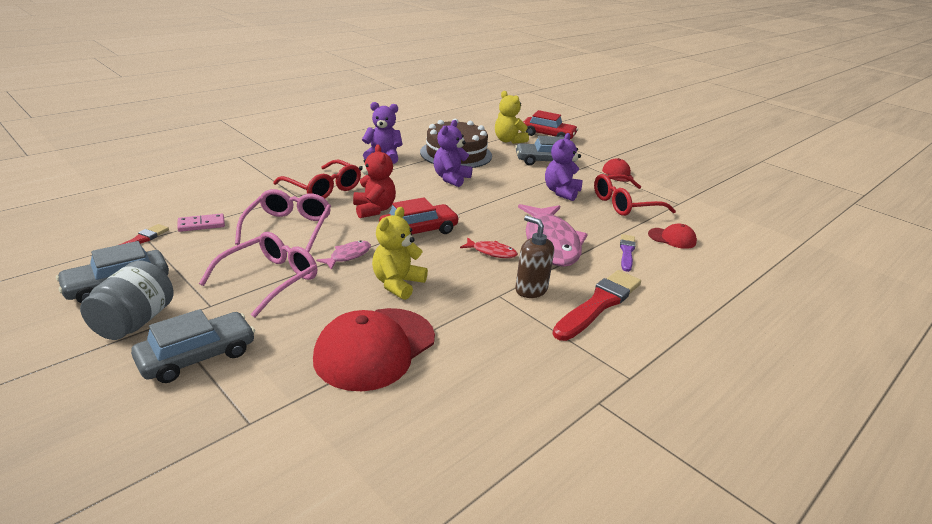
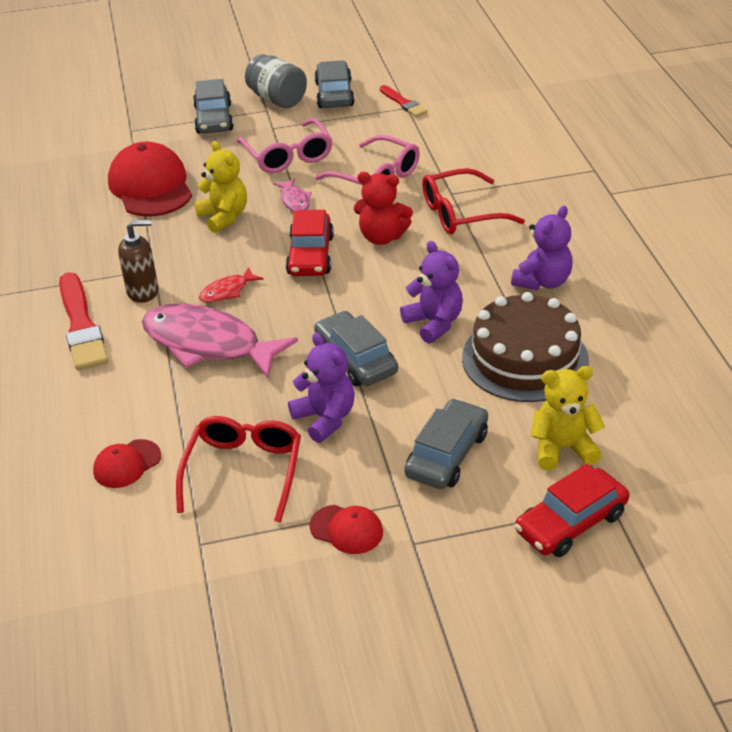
camera: 125 degrees right, 10 degrees up
pink domino [177,213,225,232] -> none
purple brush [620,234,636,272] -> none
none -> grey car [314,311,398,386]

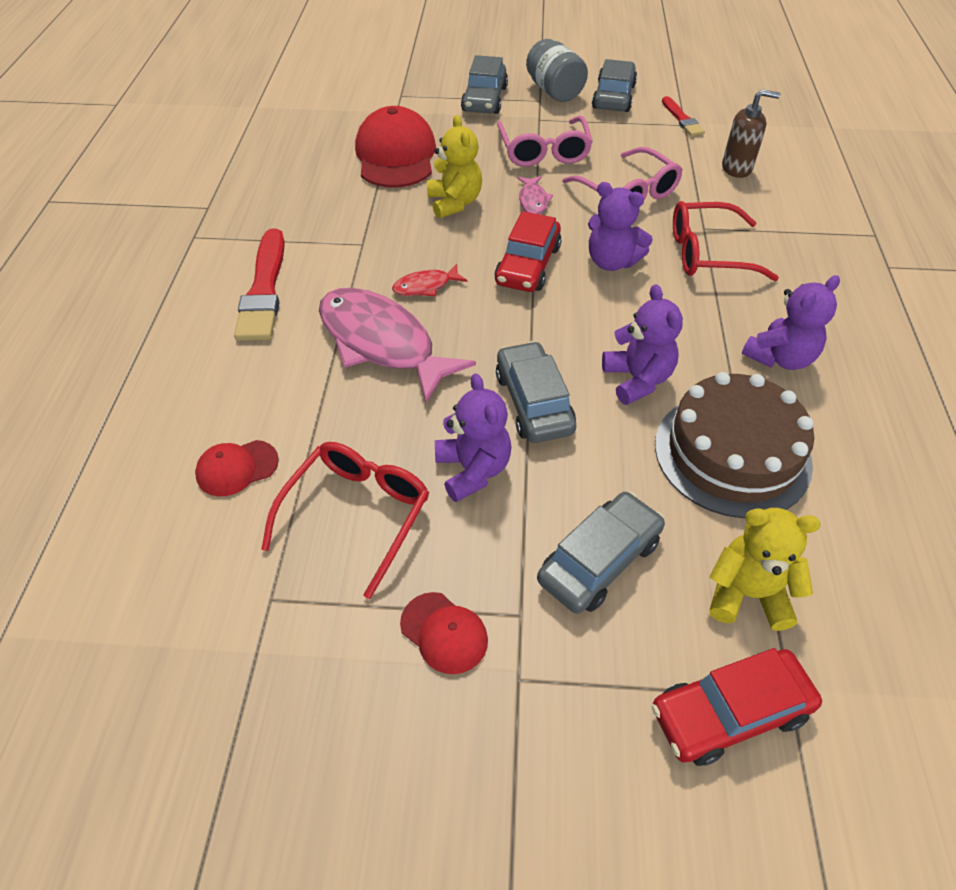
camera: 15 degrees right, 10 degrees up
brown soap dispenser [118,220,159,303] -> brown soap dispenser moved to [722,89,781,178]
red teddy bear [354,172,413,245] -> purple teddy bear [588,182,653,271]

